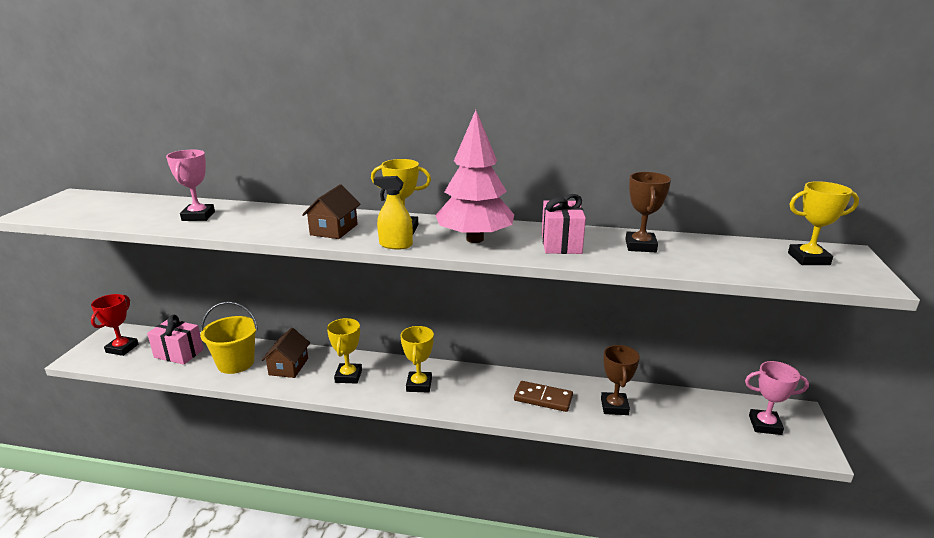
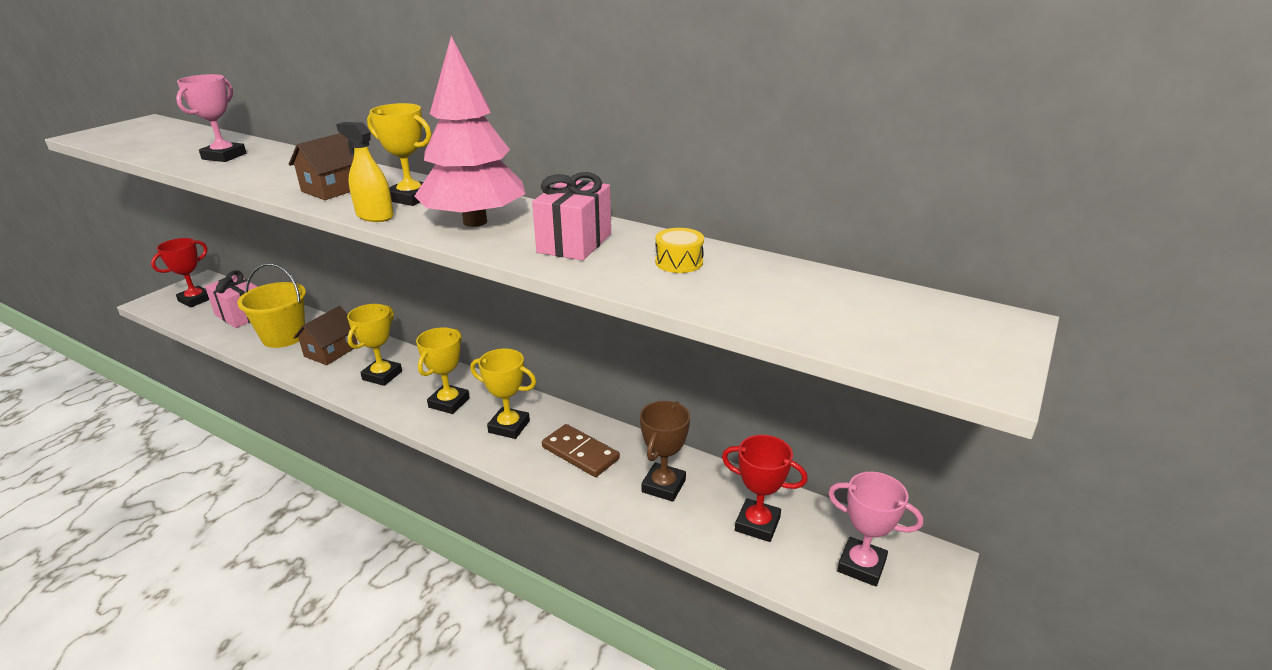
camera: 20 degrees right, 5 degrees up
brown trophy [625,172,671,252] -> yellow drum [655,228,704,273]
yellow trophy [788,181,859,265] -> yellow trophy moved to [470,349,536,439]
none -> red trophy [722,435,807,542]

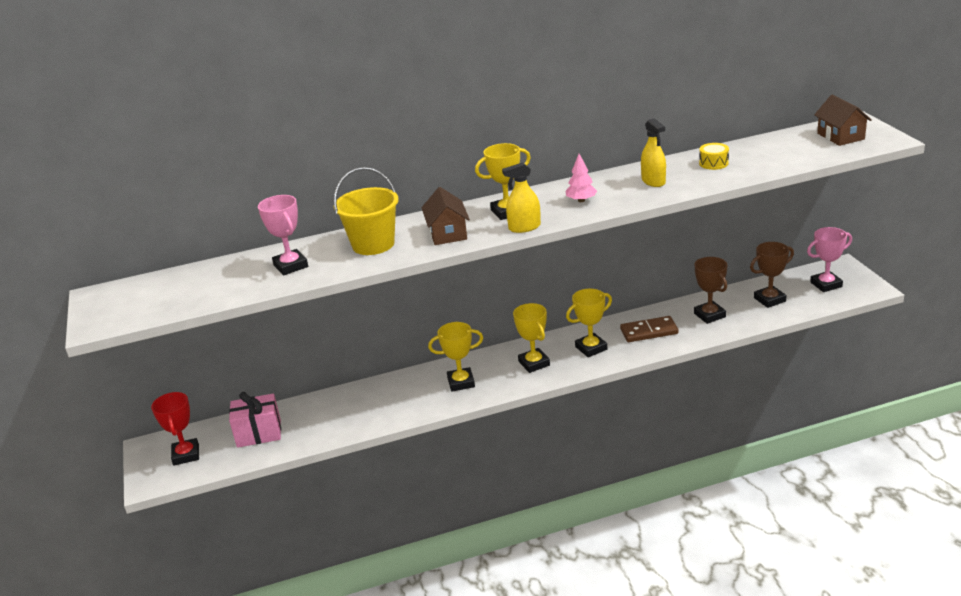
camera: 45 degrees left, 0 degrees up
yellow bucket [237,263,306,348] -> yellow bucket moved to [334,167,399,255]
brown house [293,306,358,365] -> brown house moved to [814,94,872,146]
yellow trophy [347,304,402,386] -> yellow trophy turned 75 degrees counterclockwise [428,322,483,392]
pink tree [414,36,525,227] -> pink tree [565,154,597,202], size x0.42
pink gift [532,172,611,260] -> yellow spray bottle [641,118,666,187]
red trophy [722,435,807,542] -> brown trophy [750,242,794,308]

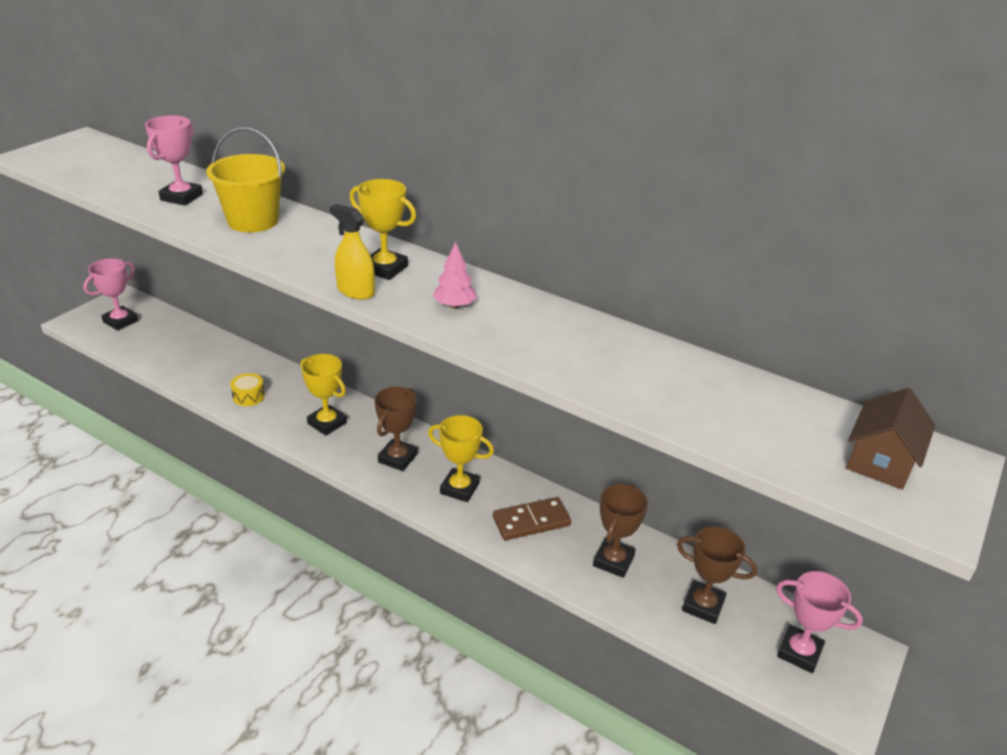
camera: 45 degrees right, 5 degrees up
red trophy [151,392,199,466] -> pink trophy [83,258,138,331]
pink gift [229,392,281,448] -> none
brown house [421,187,470,245] -> none
yellow trophy [513,303,550,373] -> brown trophy [374,387,418,471]
brown domino [620,316,678,342] -> brown domino turned 60 degrees counterclockwise [493,497,571,540]
yellow spray bottle [641,118,666,187] -> none
yellow drum [699,143,729,170] -> yellow drum moved to [230,373,265,406]

